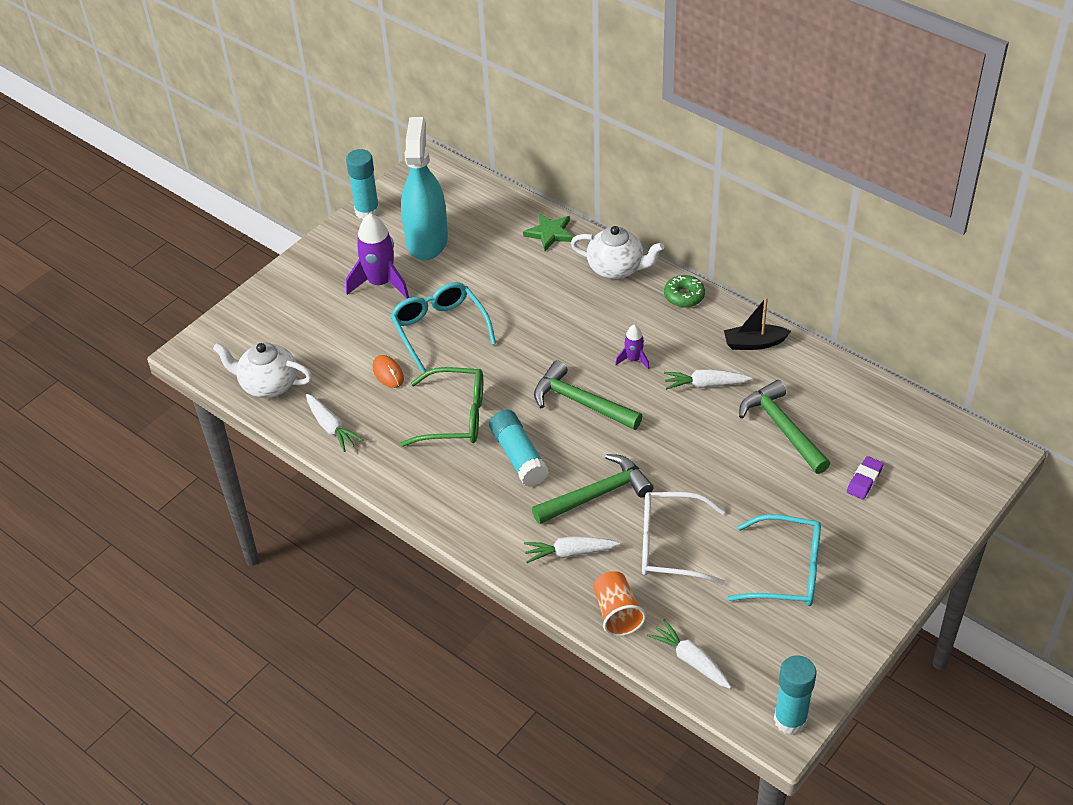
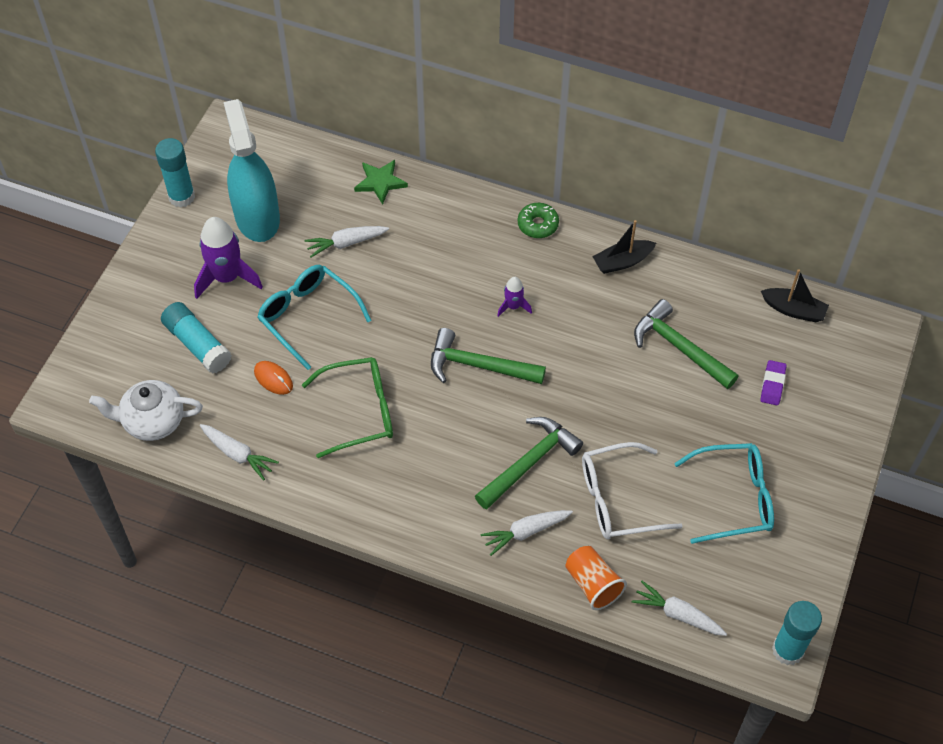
camera: 20 degrees left, 10 degrees up
turquoise glue stick [489,410,549,487] -> turquoise glue stick moved to [161,302,232,374]
white teapot [571,226,664,279] -> none
white carrot [664,369,752,390] -> white carrot moved to [305,226,389,258]
none -> black boat [761,269,829,322]

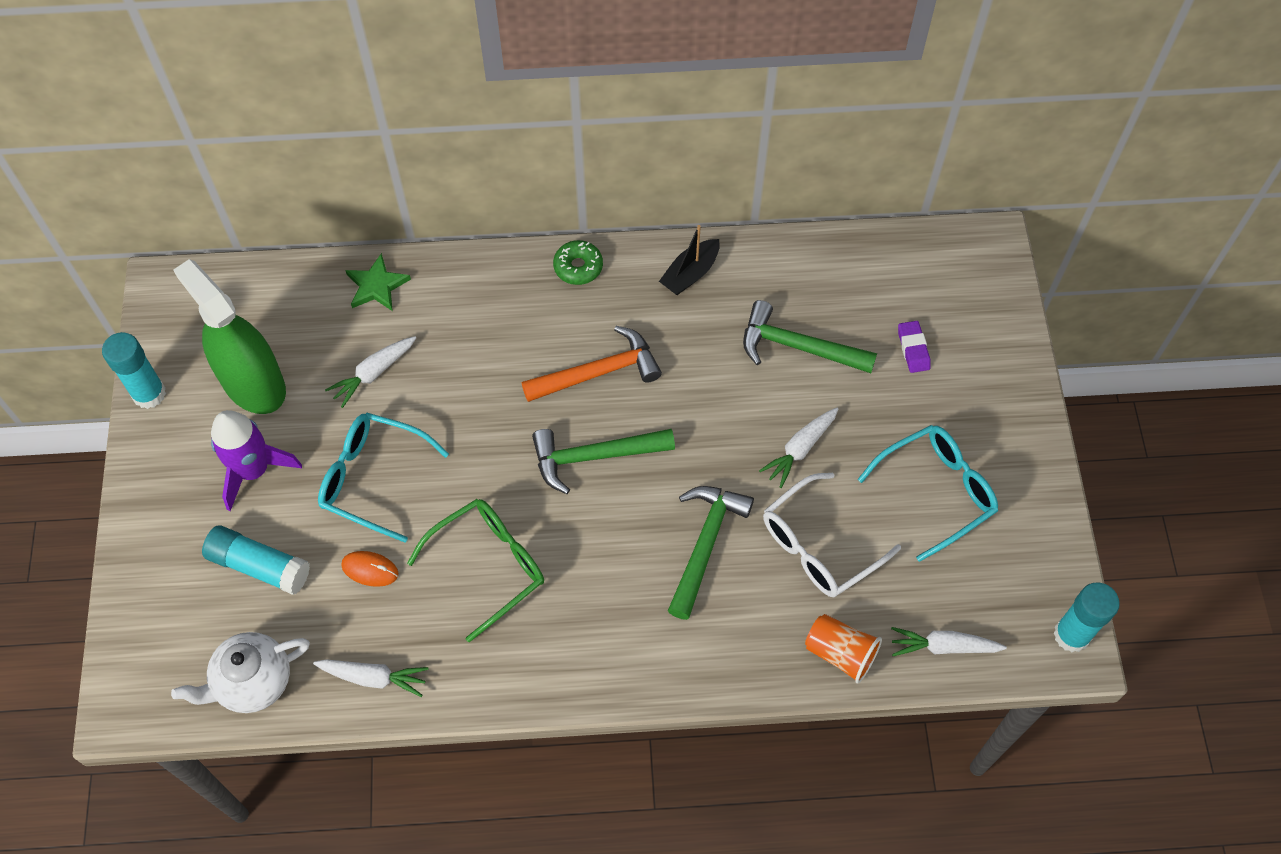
camera: 25 degrees left, 5 degrees up
turquoise spray bottle [224,99,280,242] -> green spray bottle [173,259,286,414]
white carrot [480,510,573,556] -> white carrot moved to [759,408,838,488]
purple rocket [497,277,532,317] -> orange hammer [522,326,662,402]
black boat [761,269,829,322] -> none

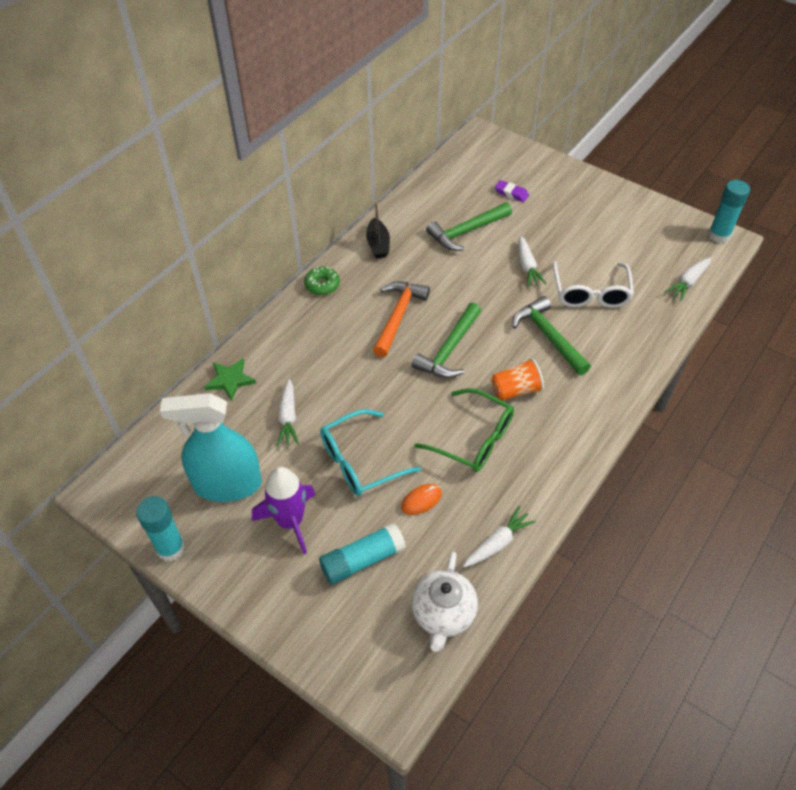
camera: 50 degrees left, 10 degrees down
green spray bottle [173,259,286,414] -> turquoise spray bottle [160,393,262,502]
green glasses [407,499,544,642] -> green glasses turned 120 degrees clockwise [414,388,514,472]
orange cup [805,614,882,684] -> orange cup moved to [491,358,544,401]
turquoise glasses [858,425,998,562] -> none

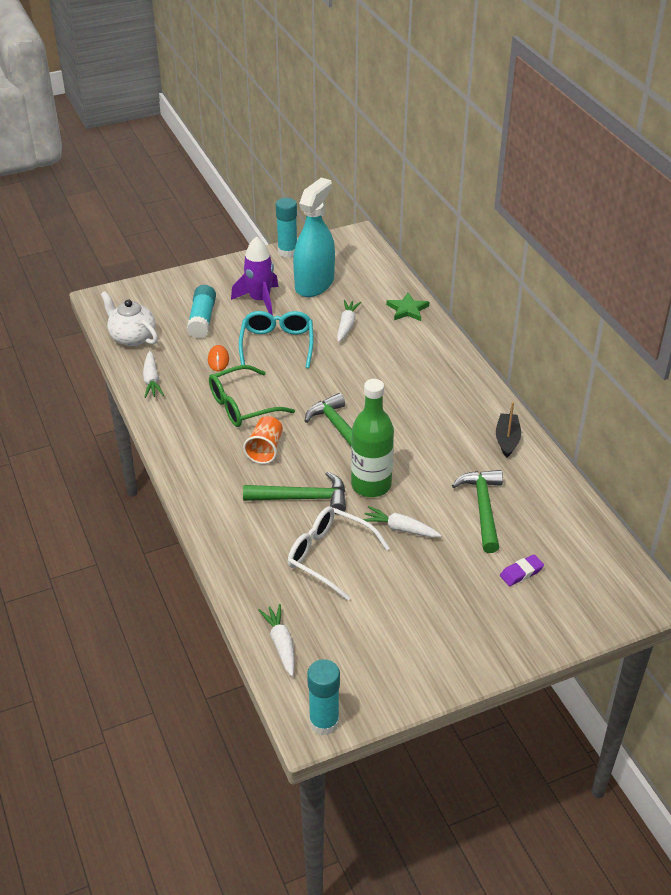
camera: 120 degrees right, 10 degrees down
white carrot [277,379,299,446] -> white carrot turned 75 degrees clockwise [337,300,361,342]
green donut [304,266,340,295] -> none
black boat [366,201,390,258] -> black boat turned 75 degrees clockwise [496,402,521,458]
orange hammer [373,282,430,357] -> none
none -> green bottle [351,379,394,497]

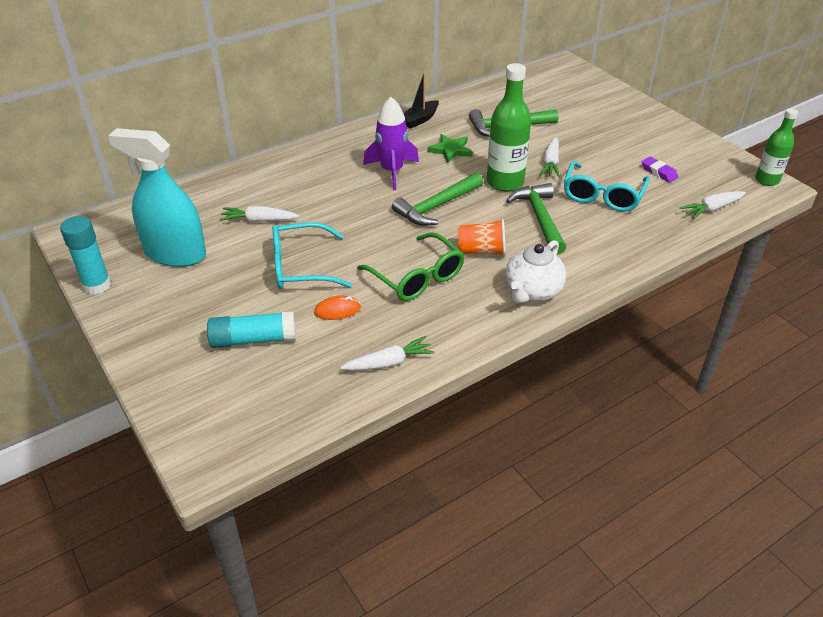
camera: 100 degrees left, 0 degrees up
white teapot [101,291,158,346] -> white teapot moved to [505,240,566,304]
purple rocket [231,236,278,315] -> purple rocket moved to [363,97,419,190]
white glasses [288,507,390,601] -> turquoise glasses [564,161,650,212]
turquoise glue stick [307,659,340,735] -> green bottle [755,108,798,186]
green star [386,293,429,321] -> green star moved to [428,134,473,163]
black boat [496,402,521,458] -> black boat turned 45 degrees counterclockwise [403,72,439,128]
purple eraser [500,554,544,586] -> purple eraser moved to [642,157,678,183]

